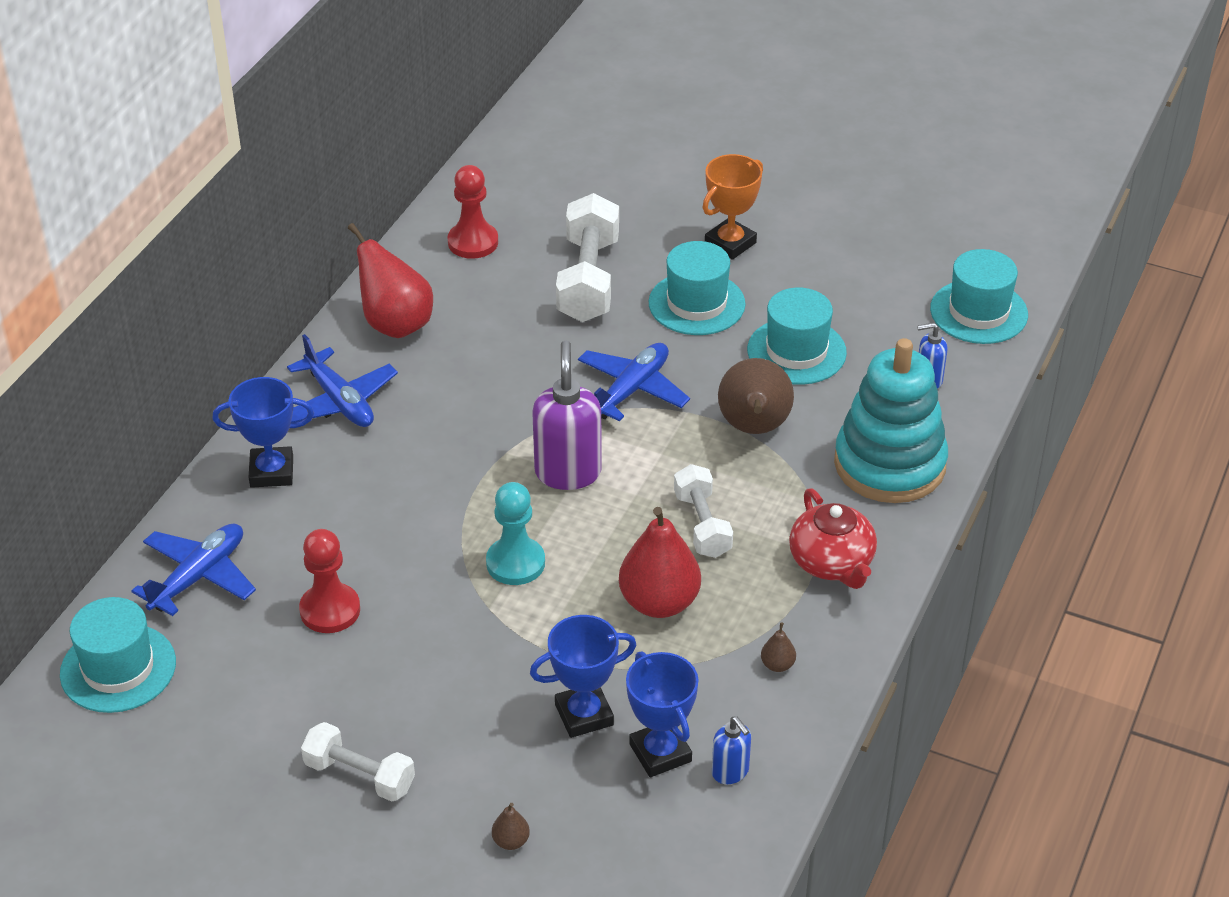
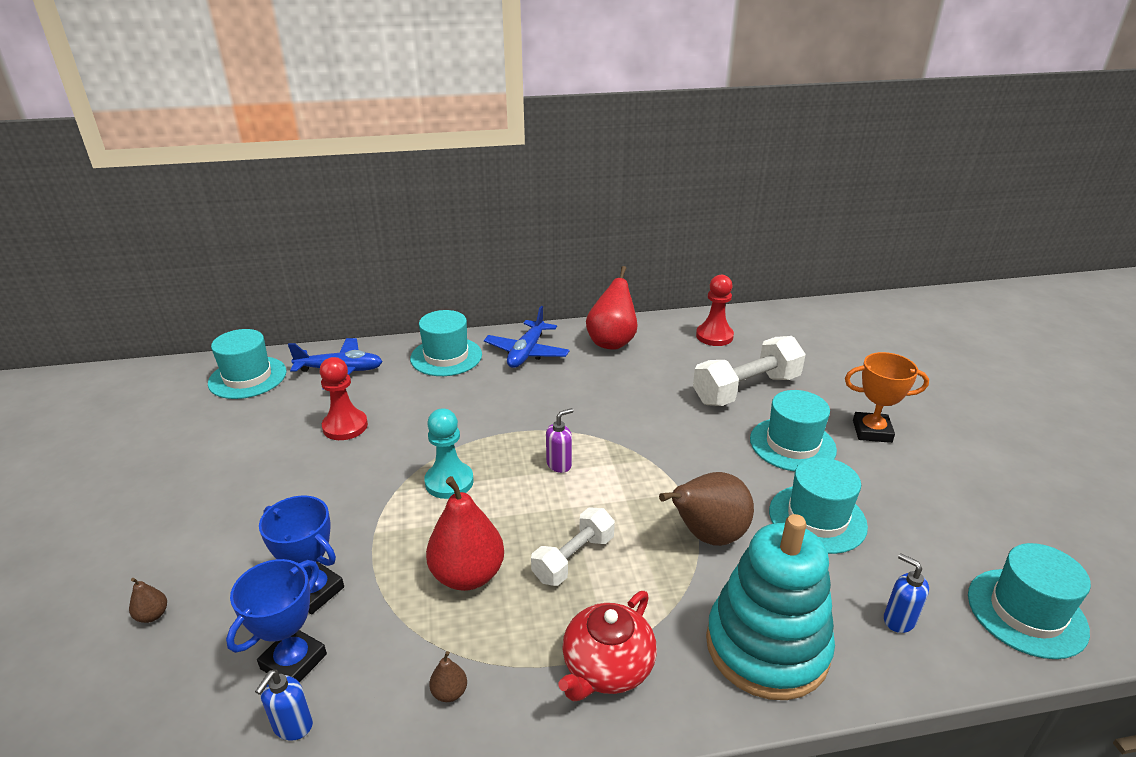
camera: 55 degrees right, 10 degrees down
blue trophy [212,377,314,488] -> turquoise hat [410,310,482,376]
white dumbbell [301,722,415,802] -> none
purple soap dispenser [532,341,602,490] -> purple soap dispenser [546,408,573,473], size x0.53
blue plane [578,343,690,422] -> none

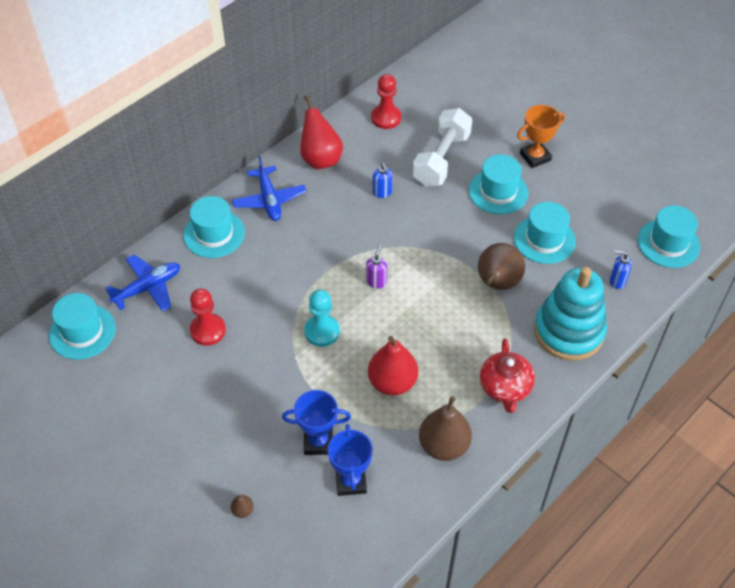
camera: 35 degrees left, 20 degrees up
blue soap dispenser [255,670,313,741] -> blue soap dispenser moved to [373,163,393,198]
brown pear [429,651,467,702] -> brown pear [419,396,472,461], size x2.38
white dumbbell [531,507,615,586] -> none

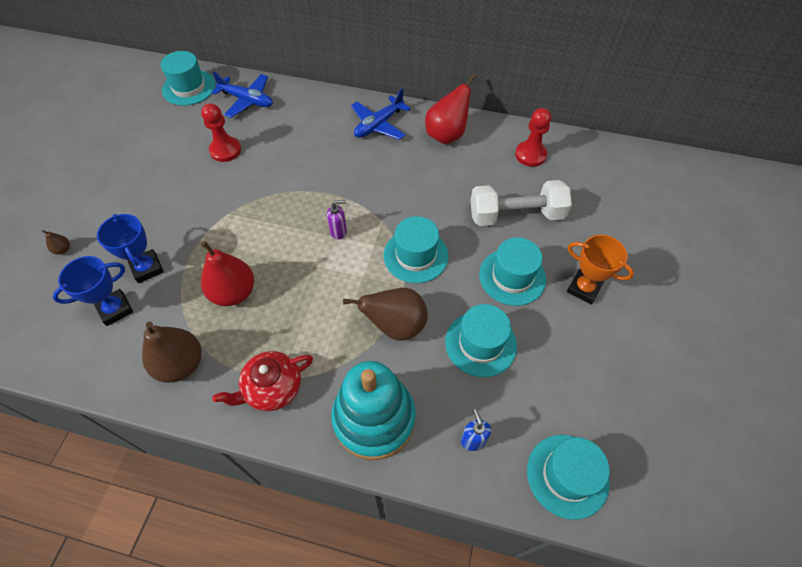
camera: 60 degrees right, 5 degrees up
turquoise hat [183,196,245,258] -> turquoise hat moved to [384,216,448,283]
turquoise pawn [304,290,340,347] -> none
blue soap dispenser [373,163,393,198] -> none

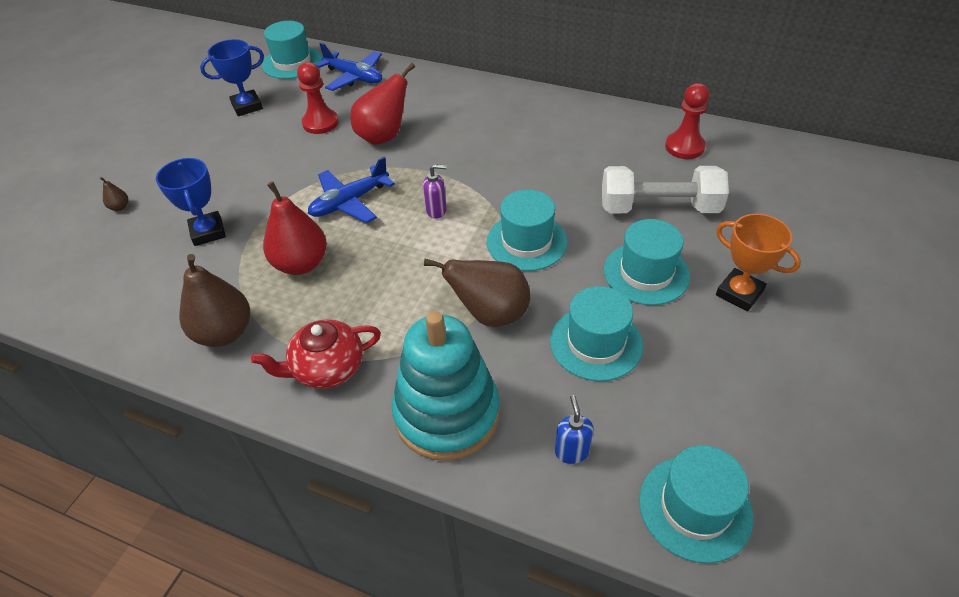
camera: 10 degrees right, 10 degrees down
blue trophy [53,256,133,326] -> blue trophy moved to [200,39,264,116]
blue plane [351,88,411,140] -> blue plane moved to [308,157,395,223]
red pear [425,73,477,144] -> red pear moved to [351,63,415,145]

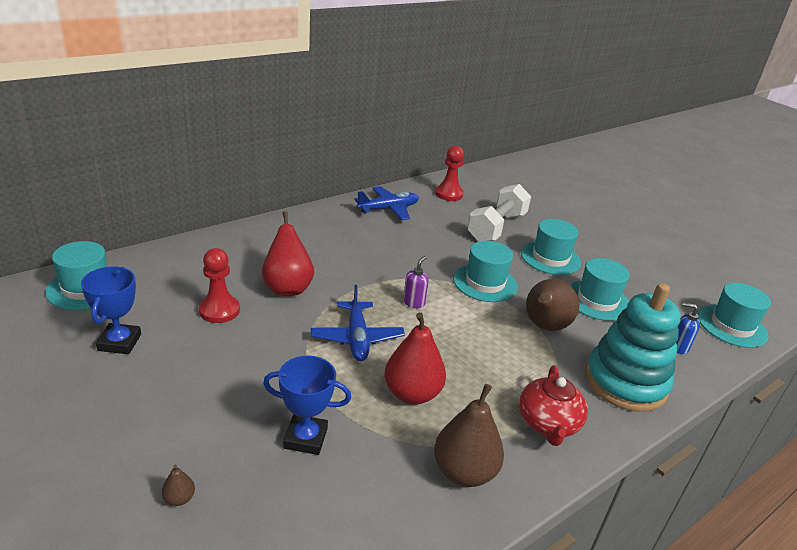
camera: 65 degrees left, 15 degrees down
blue plane [316,42,382,91] -> blue plane moved to [354,186,419,220]
orange trophy [716,214,801,311] -> none

